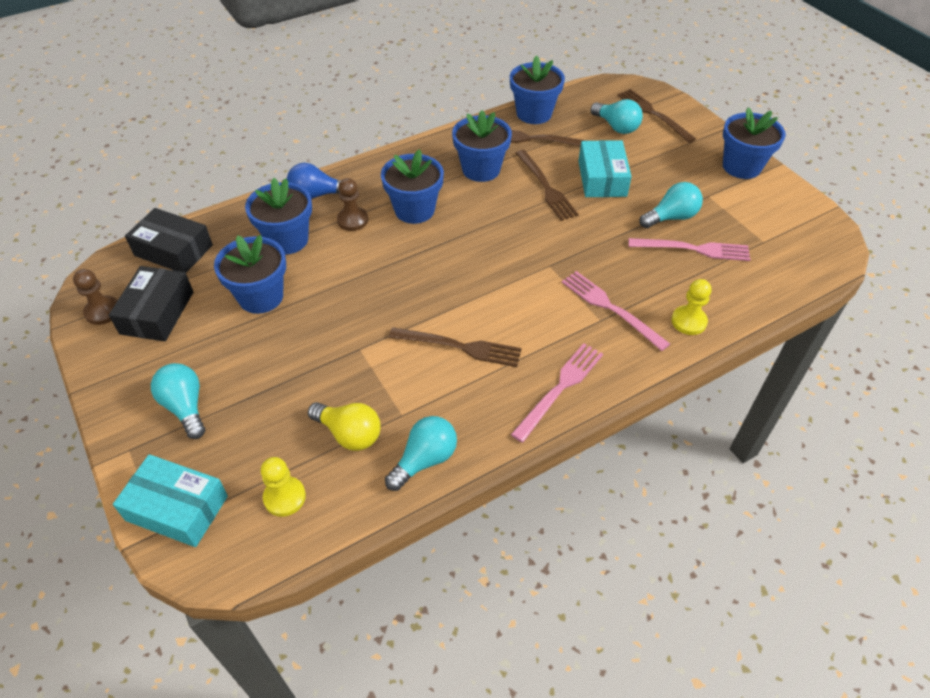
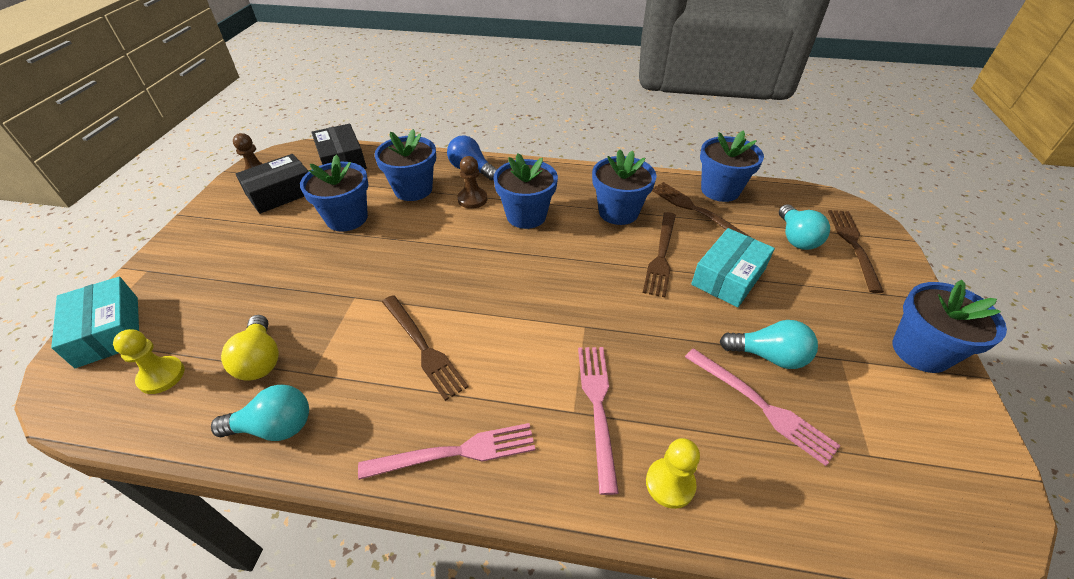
camera: 40 degrees right, 5 degrees down
turquoise light bulb [151,363,205,439] -> none

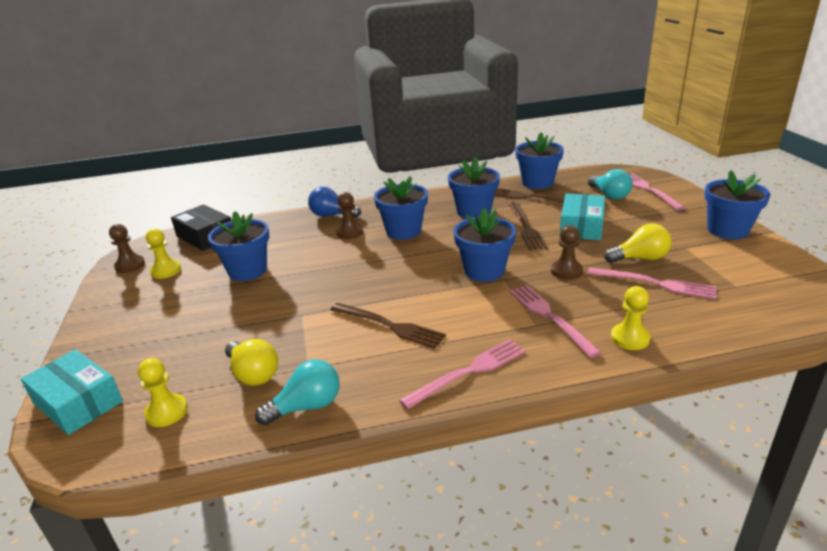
camera: 20 degrees left, 15 degrees down
black box [236,154,309,214] -> yellow pawn [146,229,181,279]
blue flower pot [374,129,436,201] -> blue flower pot moved to [453,208,516,282]
turquoise light bulb [719,320,818,369] -> yellow light bulb [604,224,672,263]
brown fork [828,210,884,293] -> pink fork [629,173,685,210]
none -> brown pawn [551,225,583,280]

